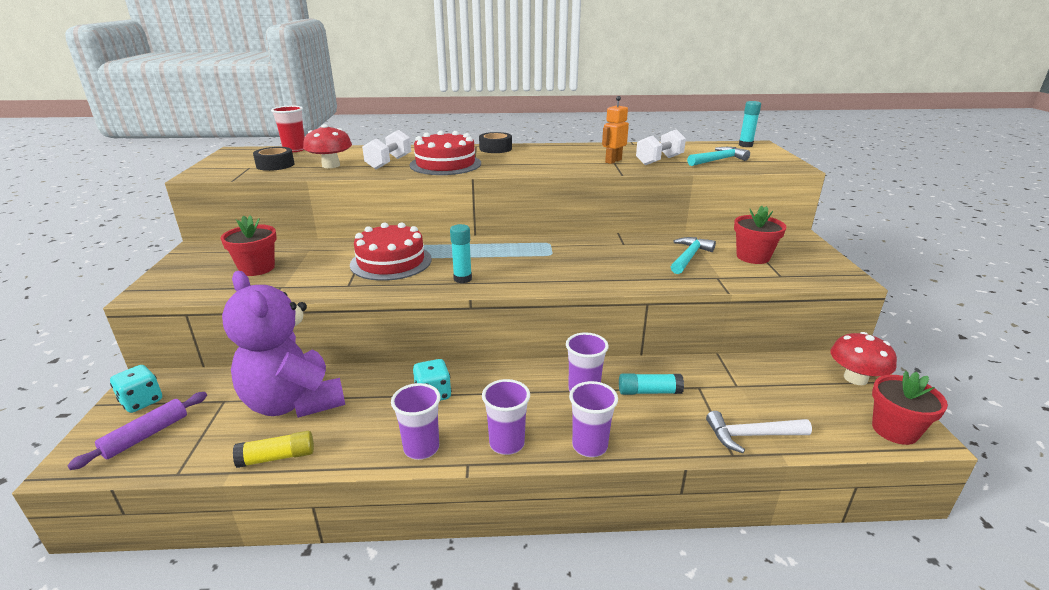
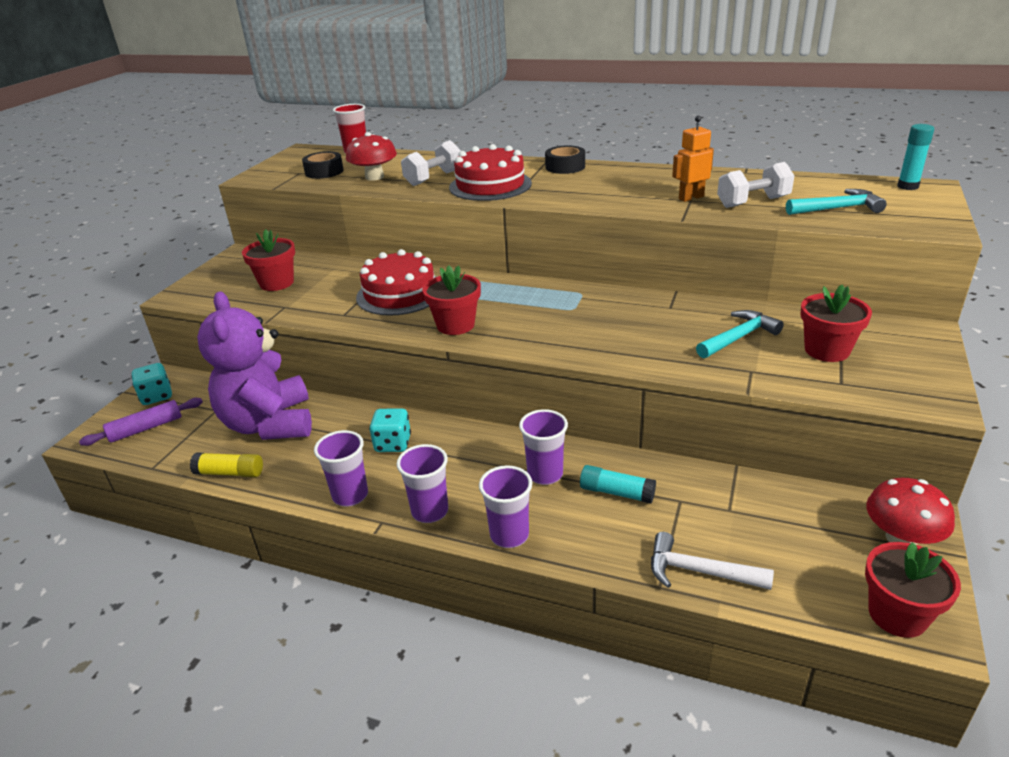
camera: 25 degrees right, 5 degrees up
turquoise glue stick [450,224,472,283] -> red flower pot [422,265,481,335]

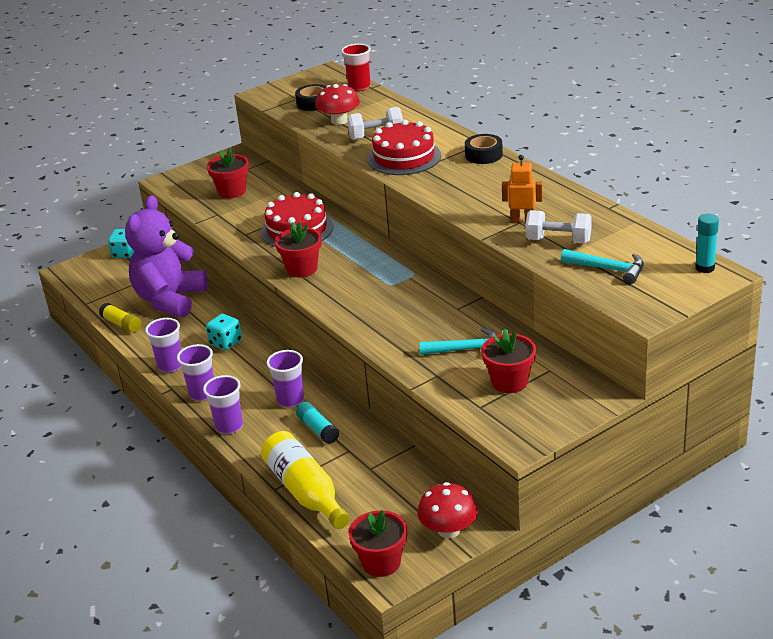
camera: 35 degrees right, 0 degrees up
purple rolling pin [79,398,203,446] -> none
white hammer [651,532,774,590] -> yellow bottle [261,431,350,529]

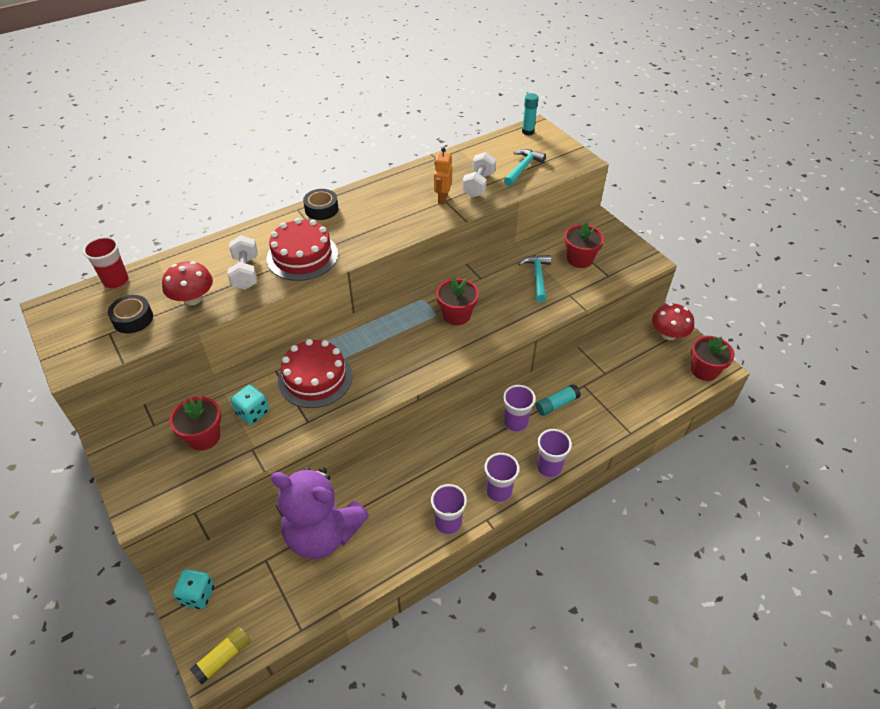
camera: 90 degrees left, 15 degrees up
yellow glue stick [99,303,141,333] -> yellow glue stick moved to [190,627,251,685]
turquoise dice [206,314,242,350] -> turquoise dice moved to [231,385,269,425]
yellow bottle [261,431,350,529] -> none
red flower pot [275,222,321,277] -> red flower pot moved to [436,277,479,325]

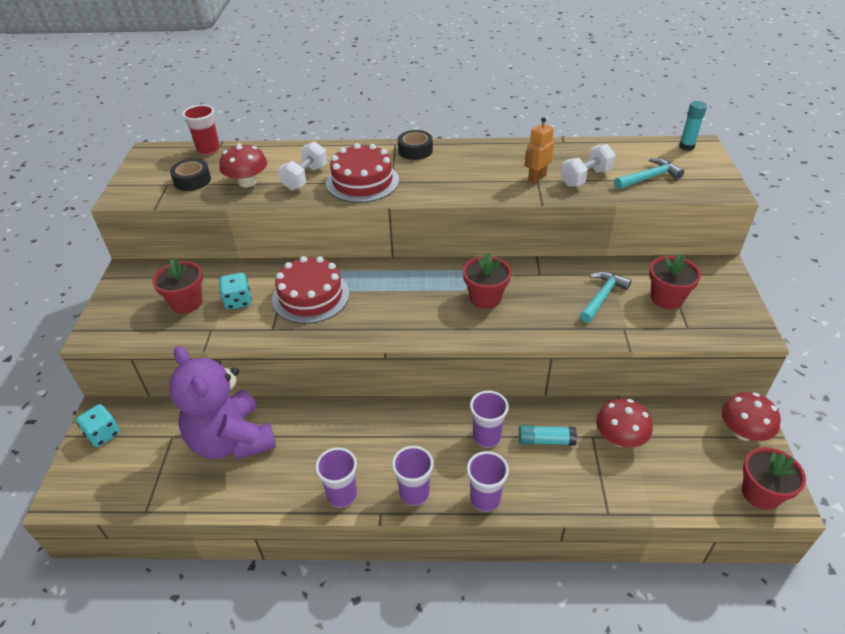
camera: 35 degrees right, 5 degrees down
yellow glue stick [190,627,251,685] -> none
none -> red mushroom [596,398,653,448]

